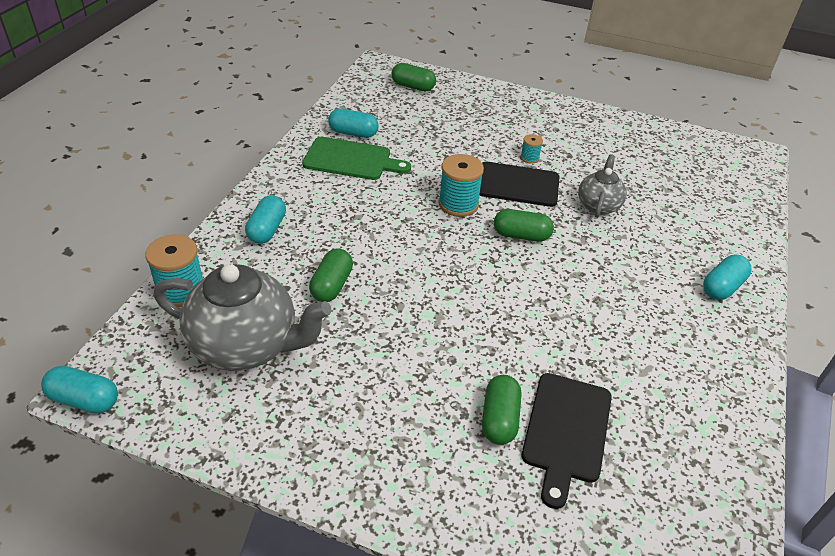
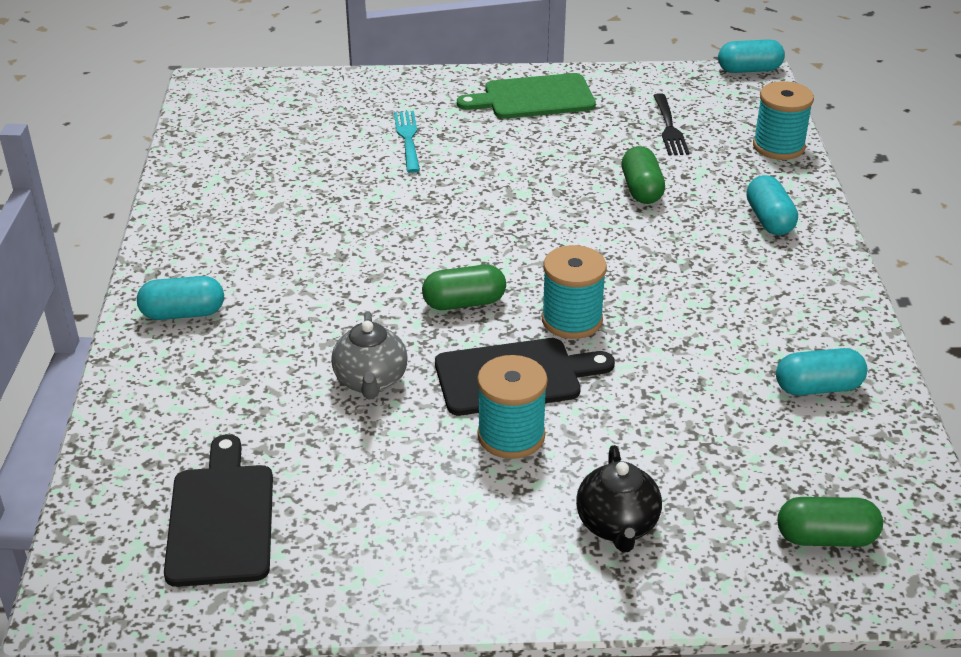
camera: 160 degrees right, 5 degrees down
grey teapot [154,264,331,371] -> black fork [653,93,689,155]
green cutting board [302,137,411,180] -> green cutting board moved to [457,73,596,119]
green capsule [482,375,521,445] -> turquoise fork [394,111,420,173]
turquoise spool [520,134,543,164] -> turquoise spool [477,355,548,459], size x1.95
black cutting board [522,373,612,509] -> black cutting board moved to [164,434,273,587]
turquoise capsule [703,255,752,300] -> turquoise capsule turned 60 degrees clockwise [137,276,224,320]
none -> black teapot [576,445,662,552]

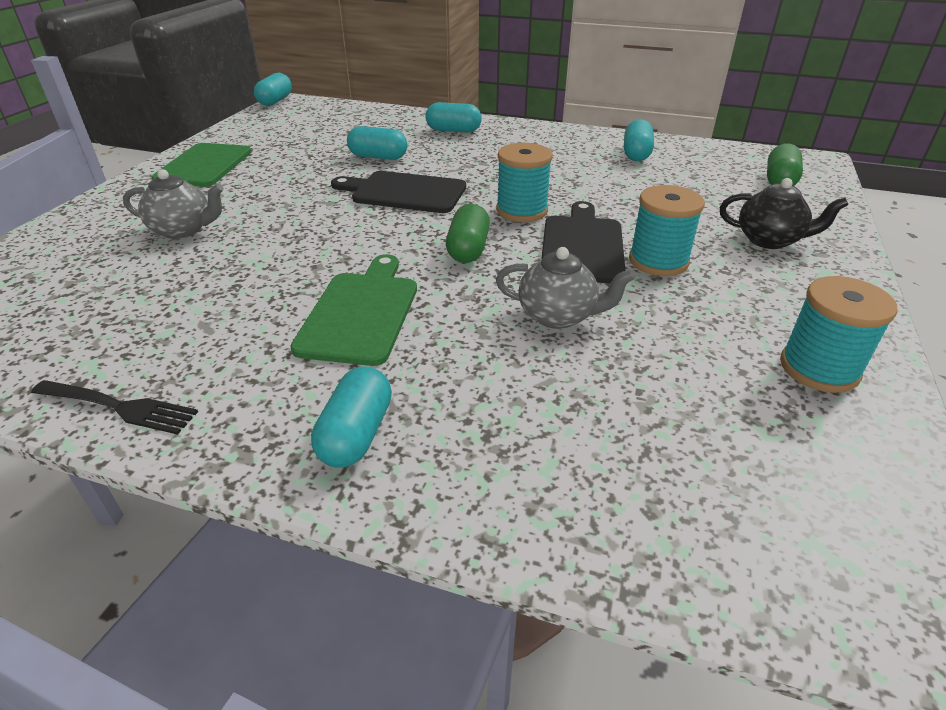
camera: 70 degrees left, 0 degrees up
black cutting board [164,434,273,587] -> black cutting board moved to [331,171,466,213]
turquoise fork [394,111,420,173] -> grey teapot [123,169,224,239]
green capsule [622,146,665,204] -> turquoise capsule [347,126,407,160]
black fork [653,93,689,155] -> black fork moved to [31,380,198,435]
turquoise spool [753,81,814,160] -> turquoise spool moved to [780,276,898,393]
none -> green cutting board [290,254,417,366]

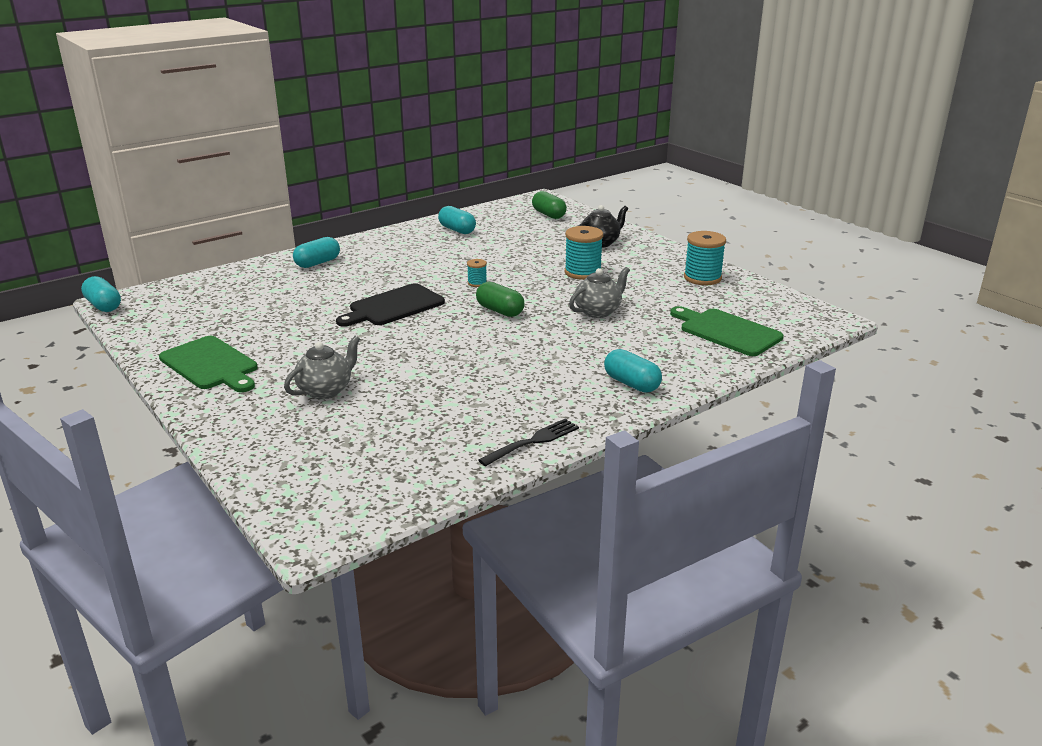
camera: 55 degrees left, 10 degrees down
green cutting board [290,254,417,366] -> green cutting board moved to [670,306,784,356]
turquoise capsule [347,126,407,160] -> none
turquoise spool [496,143,553,222] -> turquoise spool [467,259,487,287], size x0.51
black cutting board [541,201,625,284] -> none

